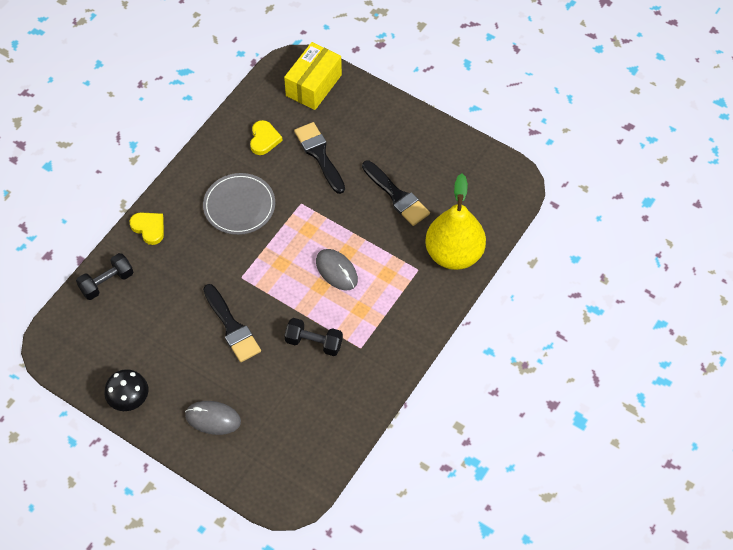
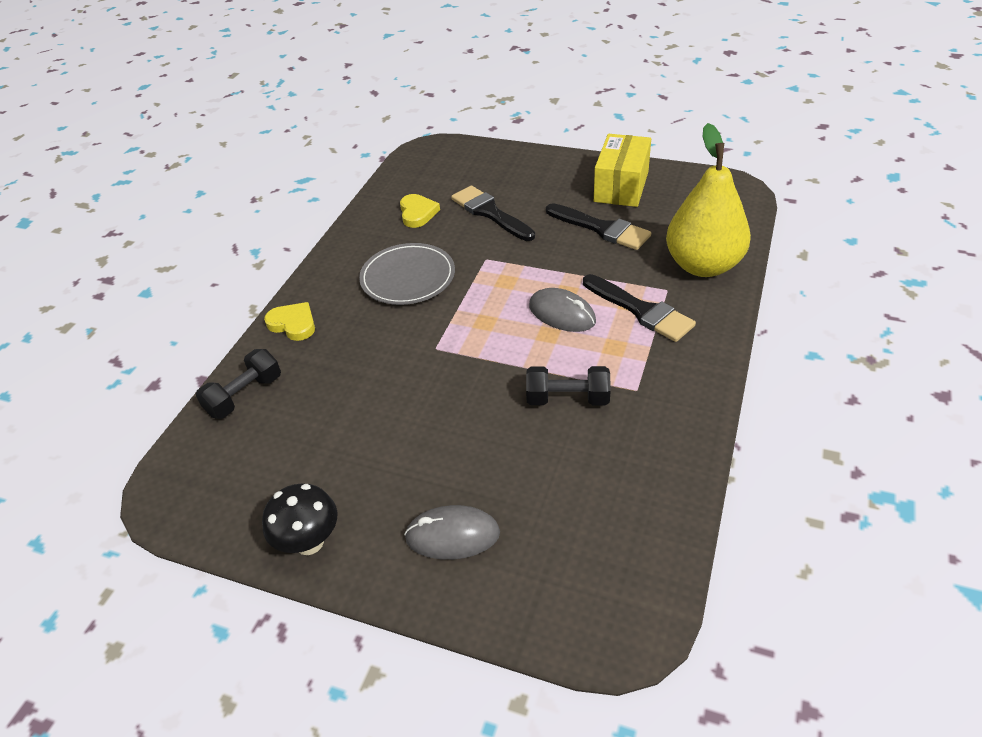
camera: 10 degrees left, 15 degrees down
black brush [203,284,261,362] -> black brush moved to [583,274,696,342]
yellow box [284,42,342,110] -> yellow box moved to [594,134,651,207]

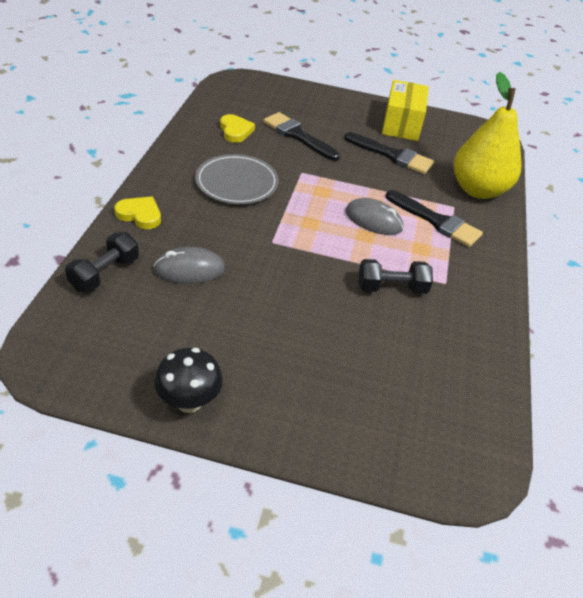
camera: 15 degrees left, 0 degrees up
grey mouse [404,505,500,560] -> grey mouse moved to [153,247,225,284]

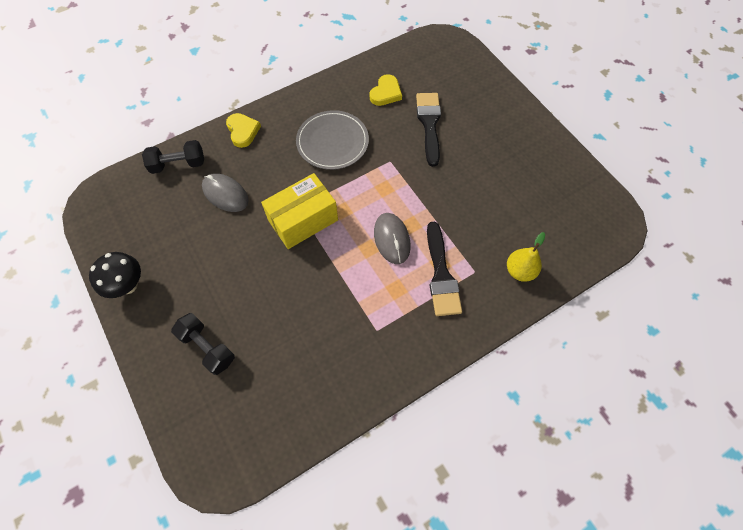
camera: 50 degrees right, 20 degrees up
black brush [344,132,434,174] -> none
black dumbbell [359,259,433,294] -> black dumbbell moved to [171,313,235,375]
yellow box [382,80,428,141] -> yellow box moved to [261,173,338,249]
yellow pear [454,72,522,199] -> yellow pear [507,232,545,282], size x0.50

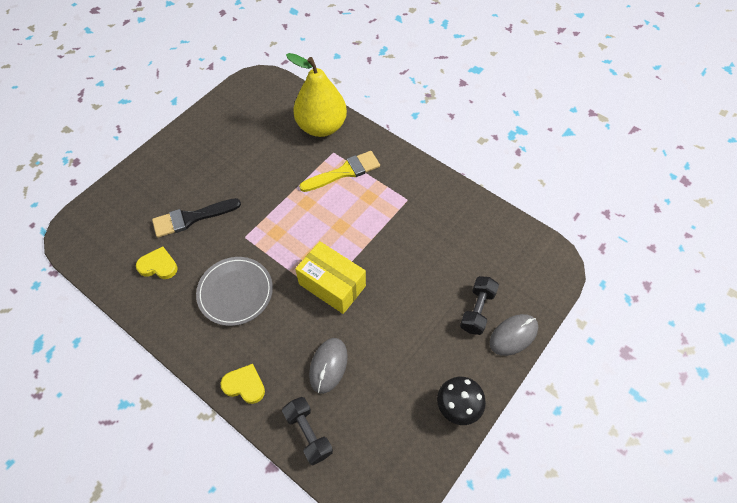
camera: 110 degrees left, 5 degrees down
yellow heart [226,113,261,148] -> yellow heart turned 60 degrees clockwise [220,364,265,404]
grey mouse [374,213,411,264] -> grey mouse moved to [489,314,538,356]
black brush [427,222,462,316] -> yellow brush [299,151,380,192]
yellow pear [507,232,545,282] -> yellow pear [286,53,347,137], size x2.01

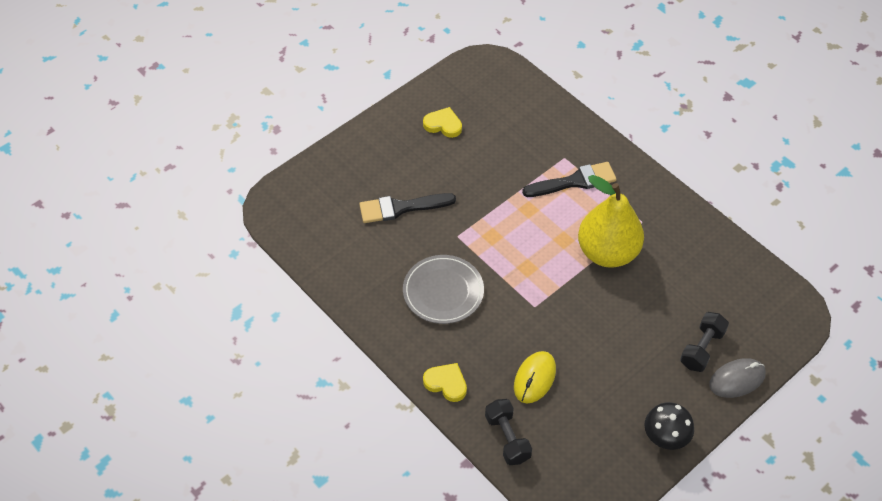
camera: 10 degrees right, 5 degrees down
yellow heart [136,247,178,279] -> yellow heart moved to [423,107,462,138]
yellow pear [286,53,347,137] -> yellow pear moved to [578,175,644,268]
yellow box [295,241,366,314] -> none
yellow brush [299,151,380,192] -> black brush [522,162,616,197]
grey mouse [309,338,348,394] -> yellow mouse [514,351,556,403]

